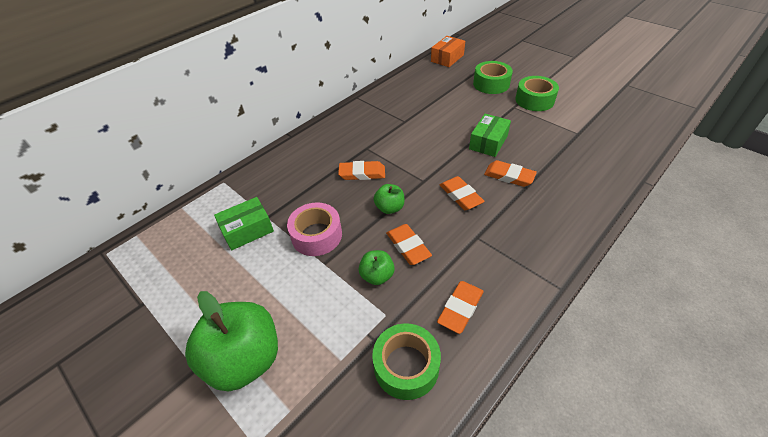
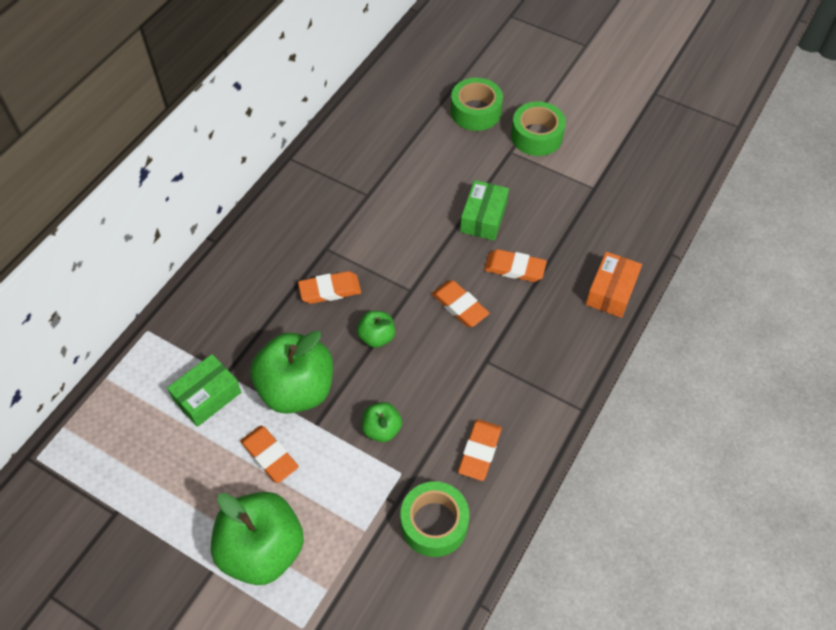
camera: 15 degrees left, 10 degrees up
pink tape [287,202,342,256] -> green apple [250,331,333,414]
orange eraser [386,224,432,265] -> orange eraser moved to [240,426,299,483]
orange box [431,36,465,67] -> orange box moved to [586,252,642,318]

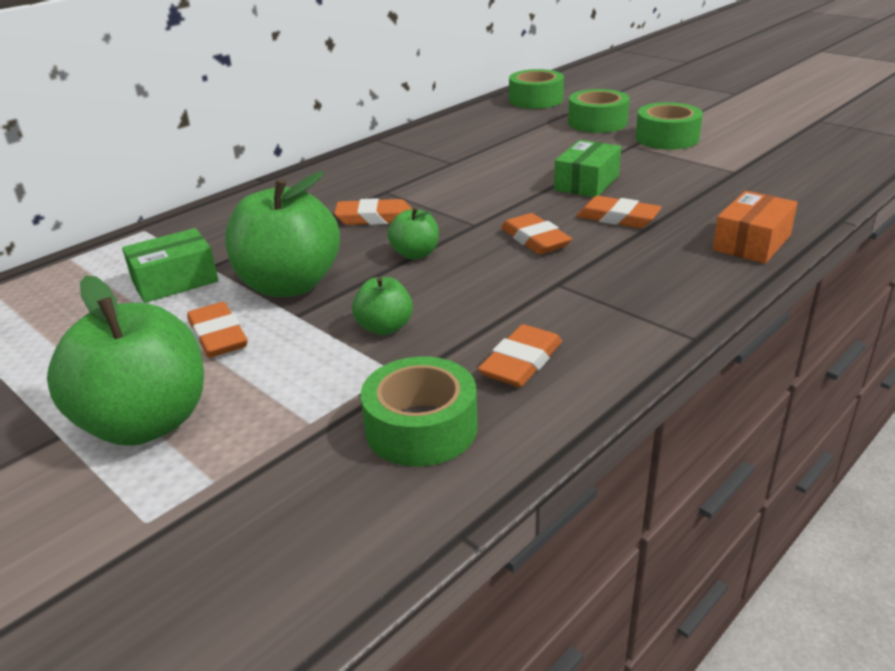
camera: 15 degrees right, 25 degrees down
none -> green tape [509,69,564,109]

